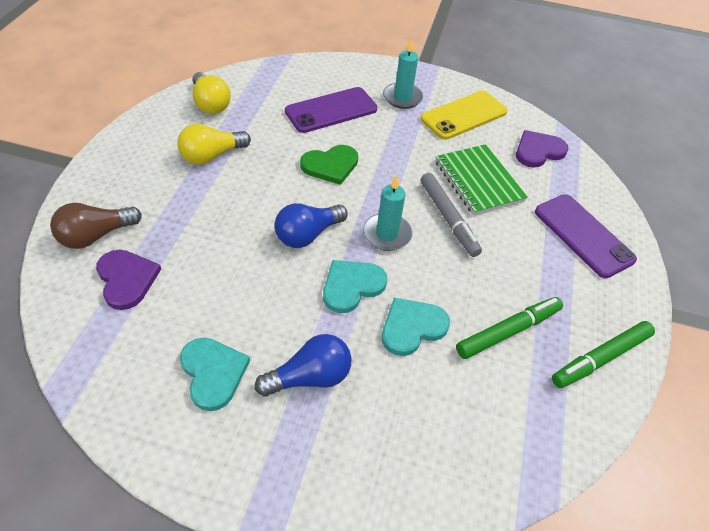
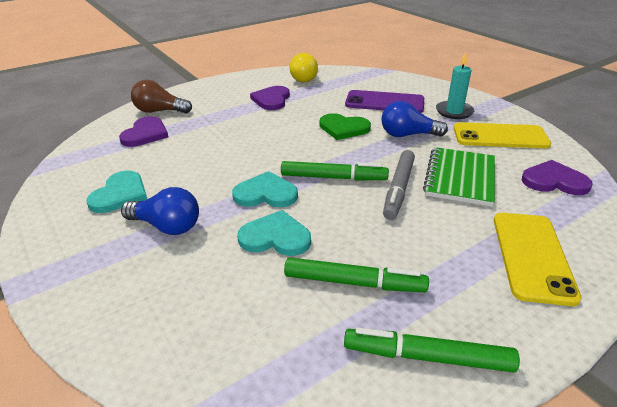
camera: 45 degrees right, 15 degrees down
yellow light bulb [177,124,251,165] -> purple heart [250,86,290,110]
blue light bulb [274,203,348,248] -> blue light bulb moved to [381,101,448,137]
turquoise candle [363,175,412,251] -> green marker [281,161,389,181]
purple phone [535,194,637,278] -> yellow phone [494,213,582,306]

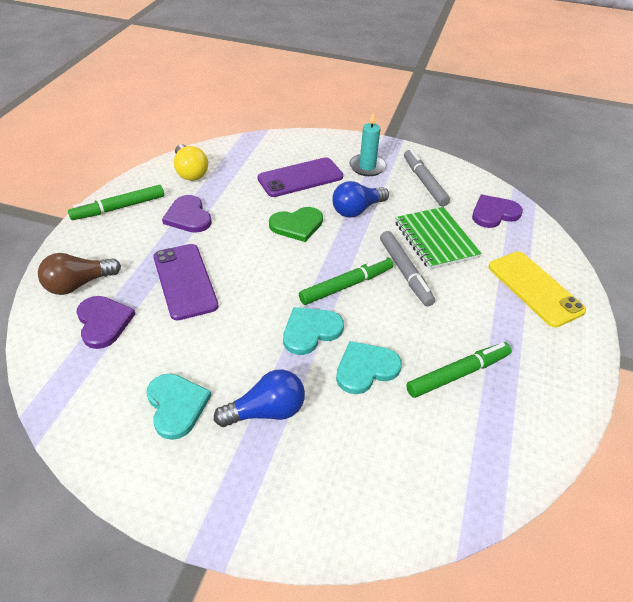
camera: 40 degrees left, 10 degrees up
green marker [344,328,520,372] -> green marker moved to [68,185,164,220]
yellow phone [454,122,551,149] -> grey marker [404,149,450,206]
none -> purple phone [153,244,219,321]

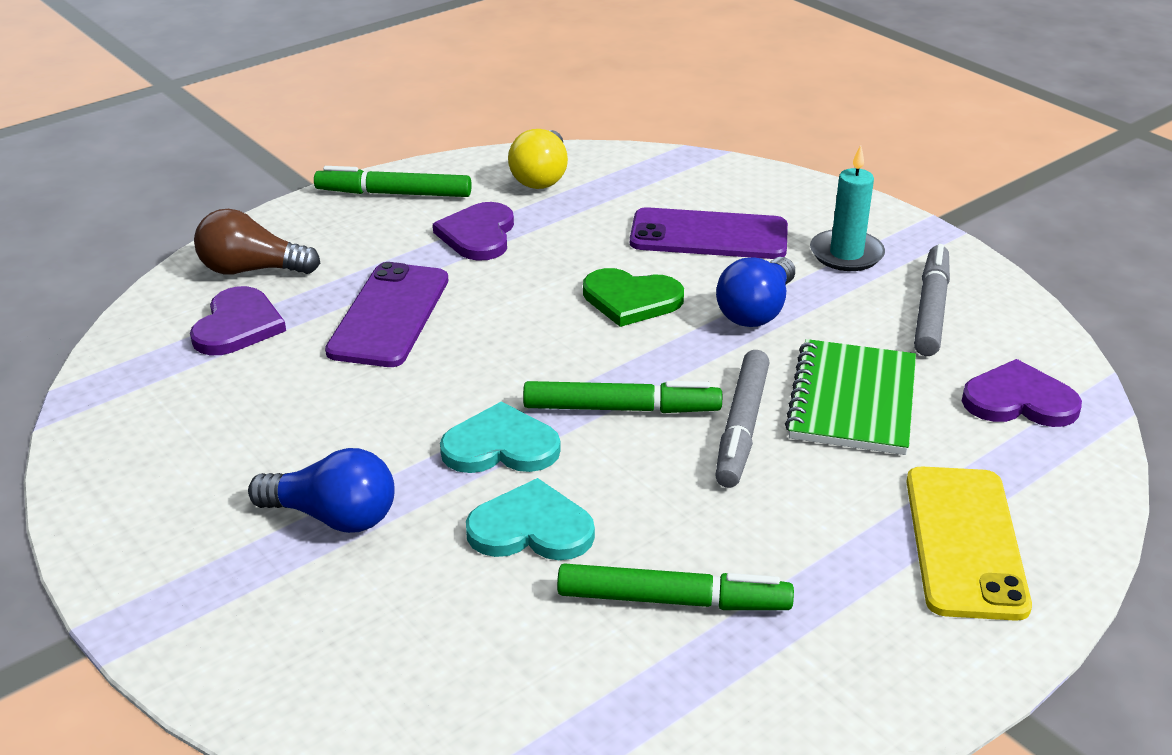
camera: 35 degrees right, 10 degrees down
turquoise heart [147,374,211,440] -> none
blue light bulb [332,181,389,218] -> blue light bulb turned 60 degrees counterclockwise [716,257,795,327]

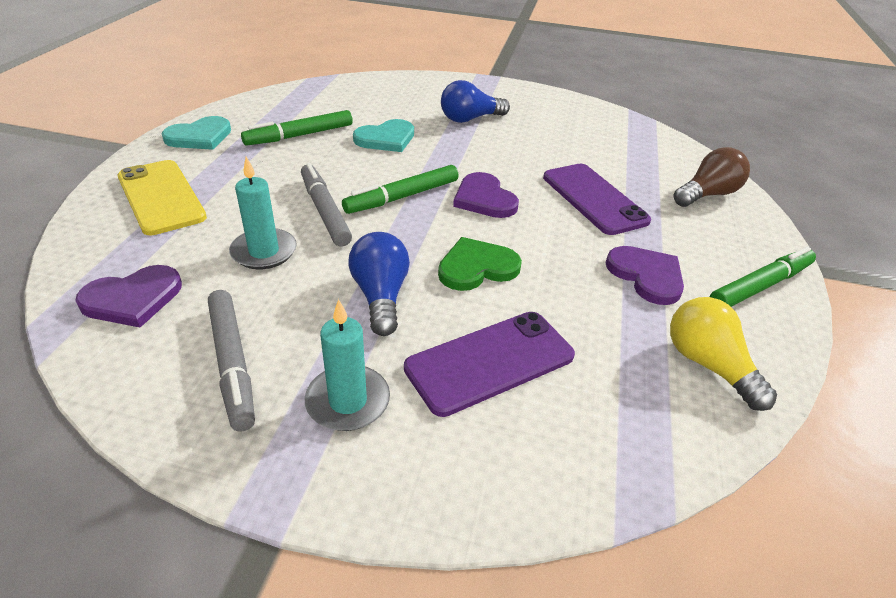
camera: 140 degrees right, 5 degrees up
purple heart [190,286,286,355] -> purple heart moved to [453,172,519,218]
turquoise heart [440,401,561,473] -> turquoise heart moved to [162,116,231,150]
green notebook [785,339,916,455] -> turquoise candle [229,157,297,269]

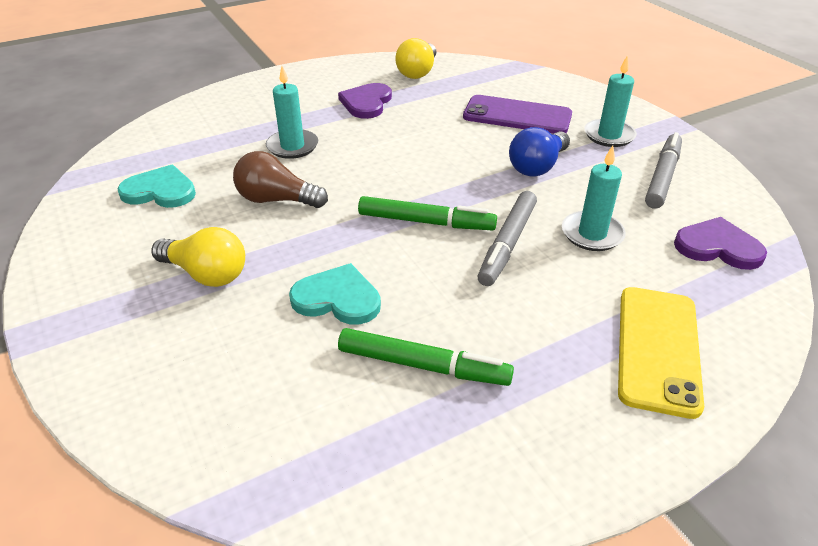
camera: 130 degrees left, 0 degrees up
turquoise heart [162,116,231,150] -> turquoise heart moved to [117,165,196,208]
green heart [438,237,522,291] -> none
blue light bulb [441,80,510,123] -> yellow light bulb [151,227,245,287]
purple heart [453,172,519,218] -> none
purple phone [543,164,651,235] -> turquoise candle [266,66,318,159]
brown light bulb [674,147,750,207] -> brown light bulb moved to [233,151,328,208]
green marker [710,247,816,307] -> none

